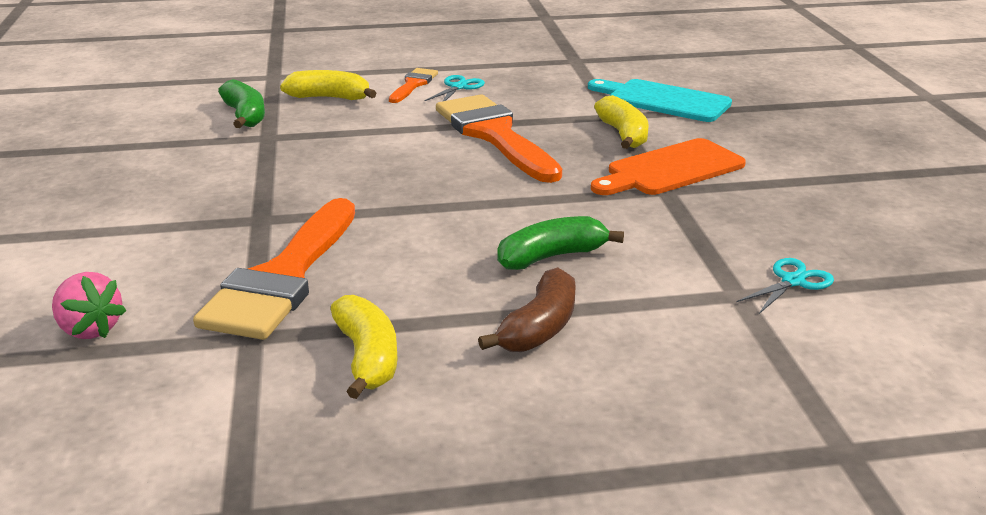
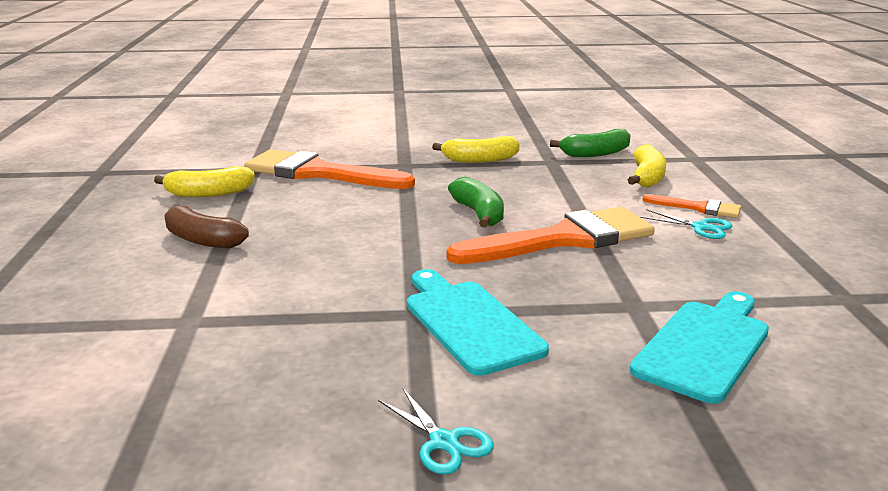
camera: 95 degrees right, 5 degrees down
pink strawberry [52,272,127,339] -> none
green banana [497,216,624,270] -> green banana moved to [448,177,504,228]
orange cutting board [591,138,746,195] -> turquoise cutting board [407,269,549,376]
yellow banana [594,95,649,149] -> yellow banana moved to [432,136,519,163]
turquoise scissors [736,258,834,314] -> turquoise scissors moved to [378,389,494,475]

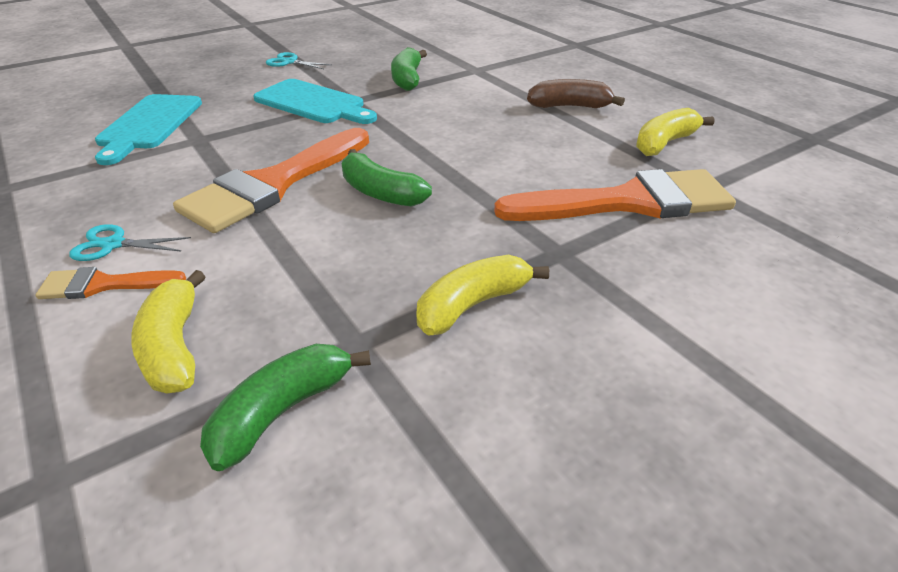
camera: 150 degrees right, 15 degrees up
none -> green banana [391,47,427,91]

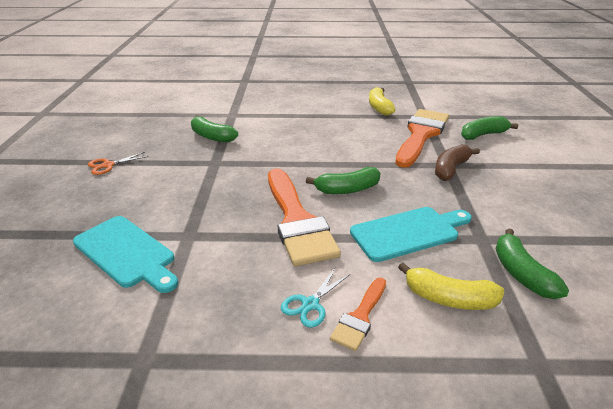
camera: 55 degrees left, 5 degrees down
turquoise cutting board [253,79,377,124] -> turquoise cutting board moved to [350,207,472,262]
turquoise scissors [266,52,332,69] -> orange scissors [88,152,149,175]
yellow banana [416,255,549,335] -> none
brown banana [527,79,625,108] -> brown banana moved to [435,144,480,181]
none -> green banana [461,116,518,140]

